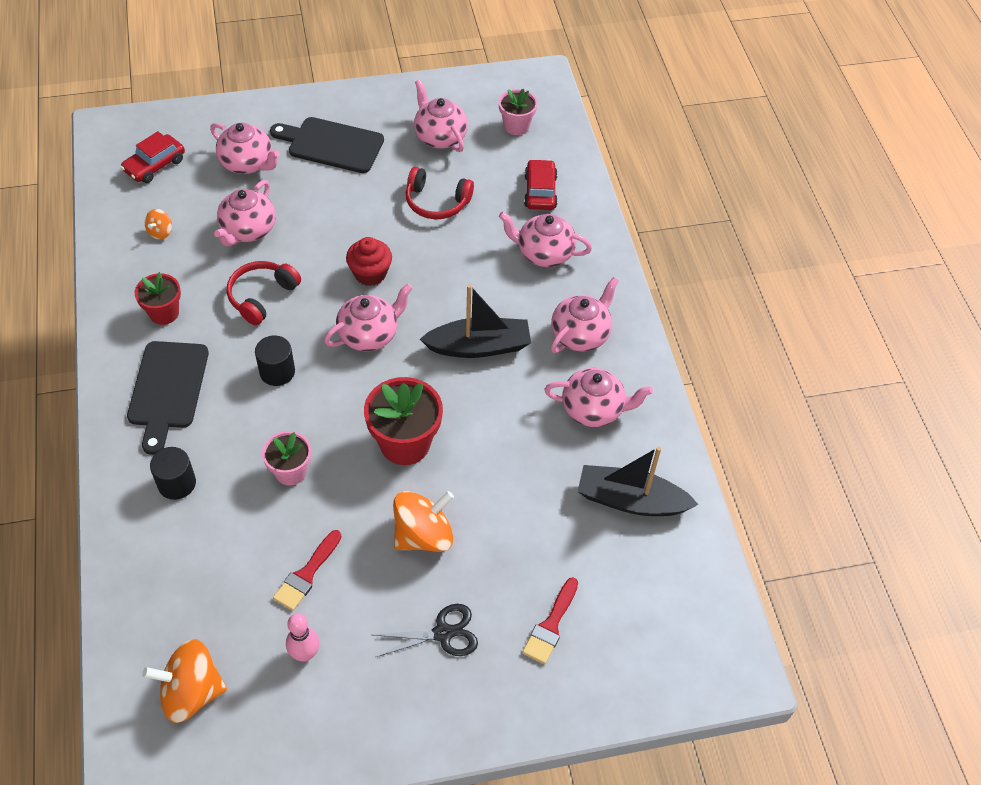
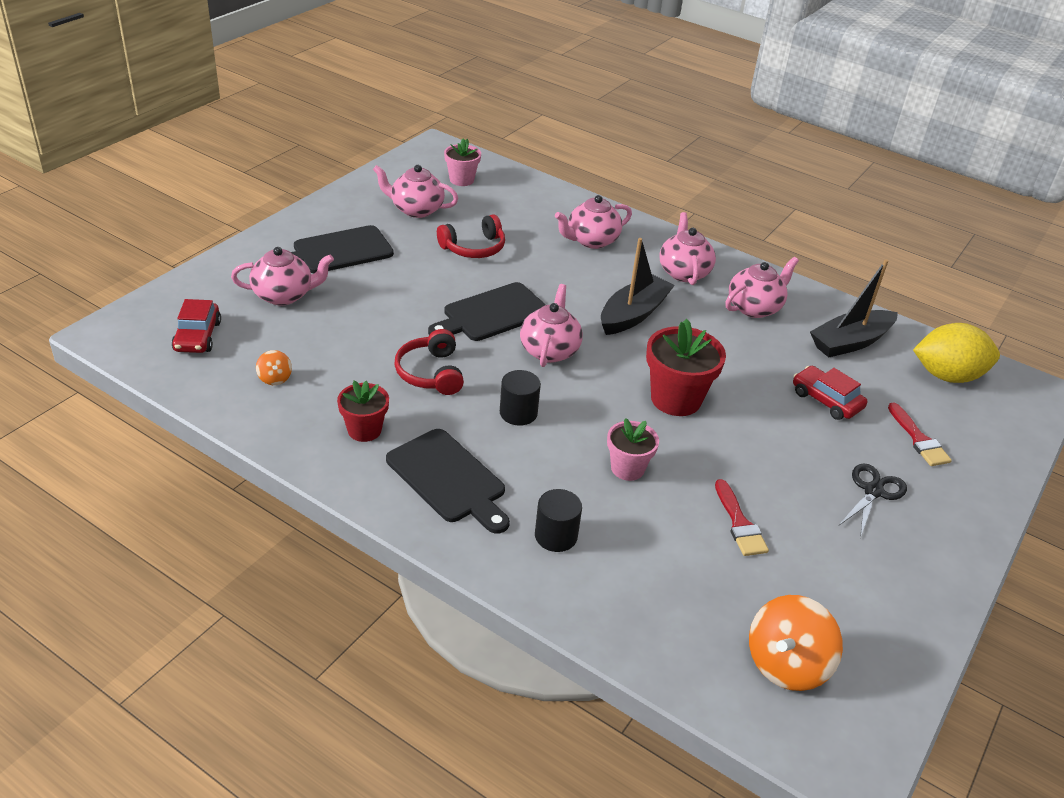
camera: 45 degrees left, 15 degrees down
pink teapot [214,180,275,246] -> none
pink bowling pin [286,613,319,662] -> none
red cupcake [346,237,392,286] -> black cutting board [428,282,546,341]
orange spinning top [393,491,454,552] -> none
red car [524,159,558,210] -> red car moved to [793,366,867,420]
none -> yellow lemon [913,323,1000,383]

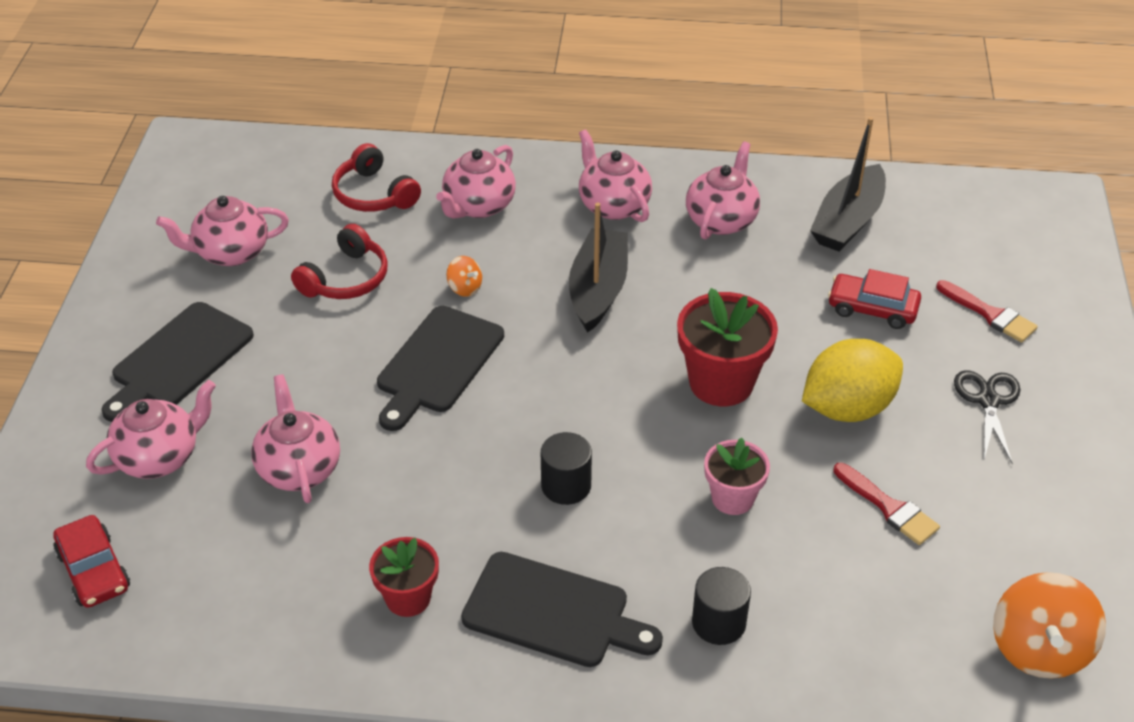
camera: 25 degrees left, 5 degrees up
orange spinning top [256,350,292,385] -> orange spinning top moved to [447,256,482,297]
red headphones [394,329,464,395] -> red headphones moved to [332,143,421,212]
pink flower pot [444,138,481,186] -> none
pink teapot [520,284,583,367] -> pink teapot moved to [251,374,340,503]
yellow lemon [913,323,1000,383] -> yellow lemon moved to [802,339,903,422]

